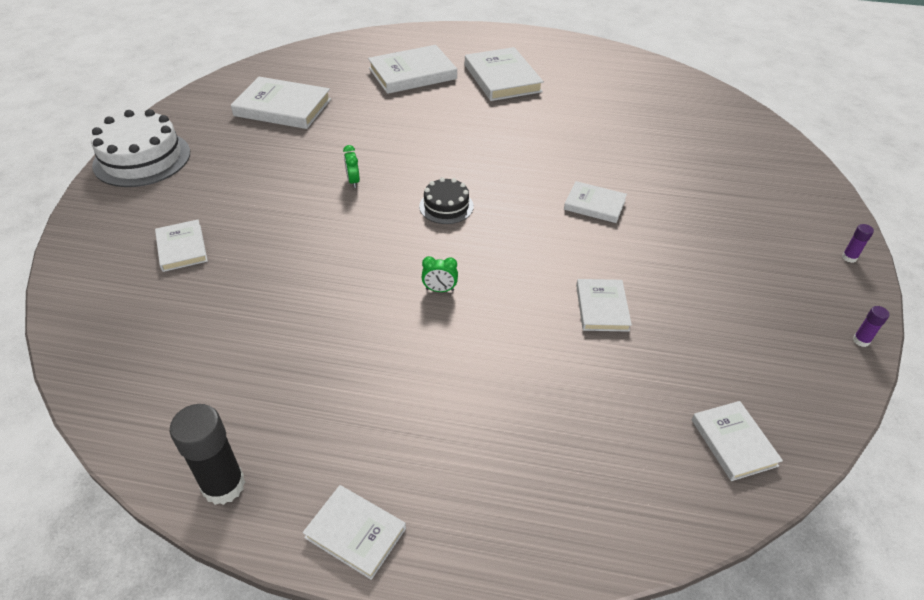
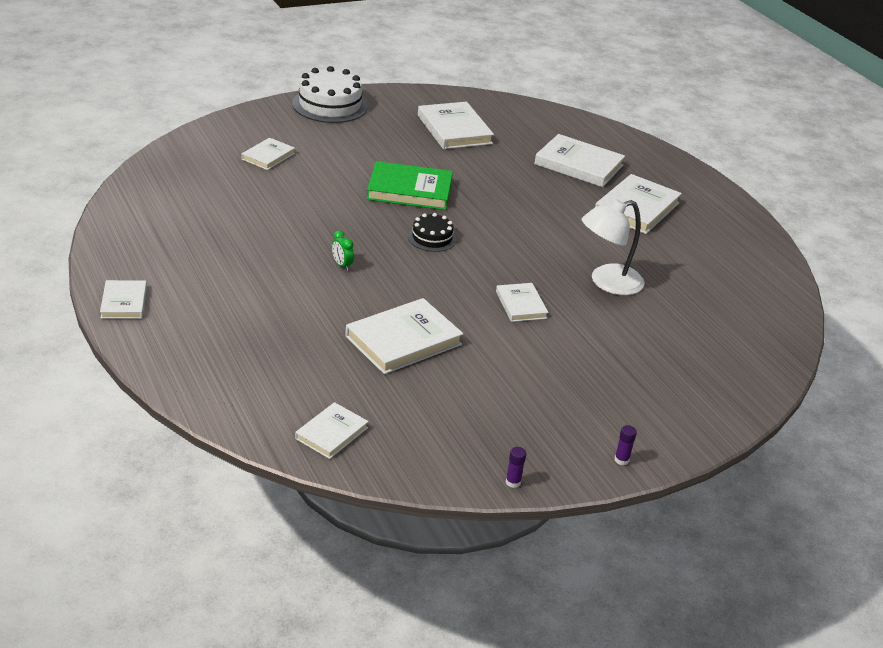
camera: 50 degrees right, 10 degrees down
black glue stick [169,404,245,505] -> none
green clock [343,145,360,188] -> green book [367,161,453,210]
white book [576,279,632,332] -> white book [345,298,463,374], size x1.74
none -> white lamp [582,199,644,295]

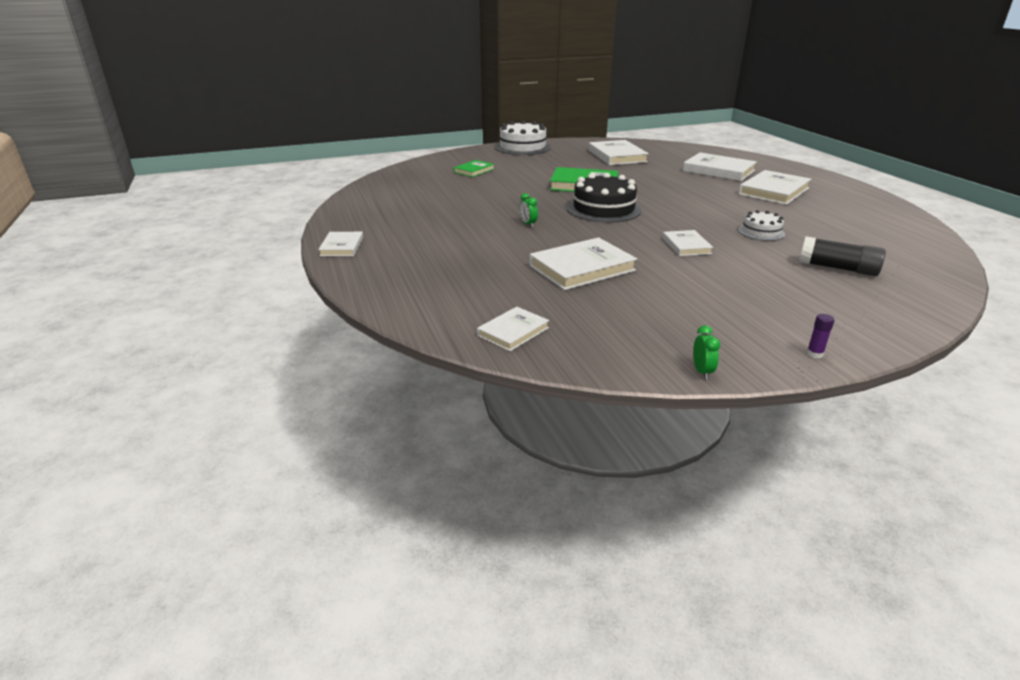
camera: 10 degrees right, 5 degrees down
white book [241,138,295,170] -> green book [453,160,495,177]
black cake [408,213,456,252] -> black cake [567,173,642,223], size x1.82
purple glue stick [506,447,526,488] -> green clock [693,325,720,379]
white lamp [582,199,644,295] -> white cake [738,210,785,241]
none -> black glue stick [799,236,886,276]

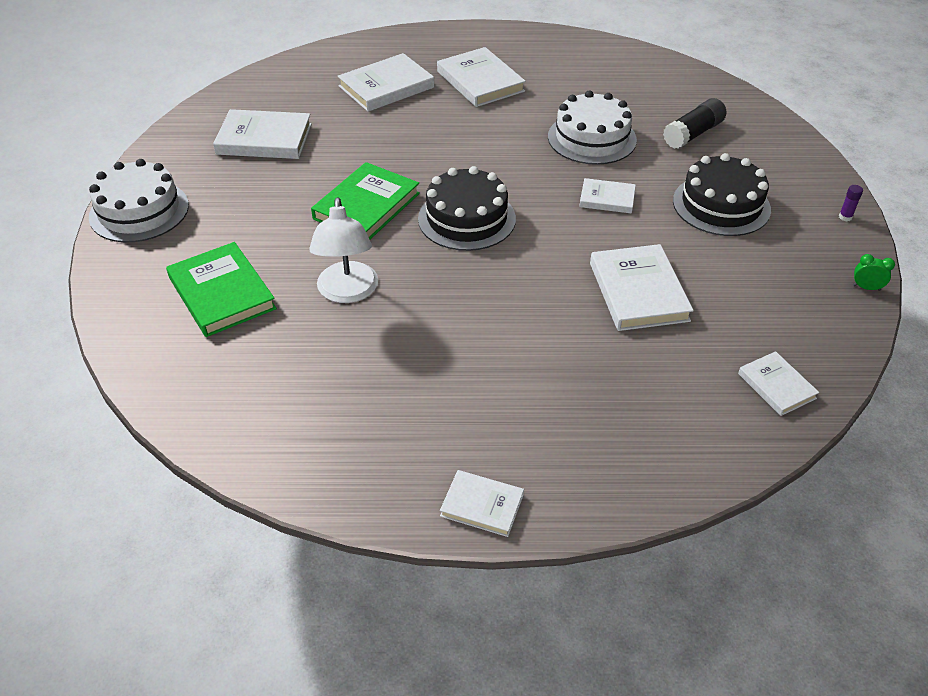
camera: 70 degrees left, 15 degrees up
green book [453,160,495,177] -> green book [166,242,277,337], size x1.74
green clock [519,193,538,227] -> none
white cake [738,210,785,241] -> white cake [548,91,637,165], size x1.82
none -> white lamp [309,197,378,303]
none -> black cake [673,153,771,236]

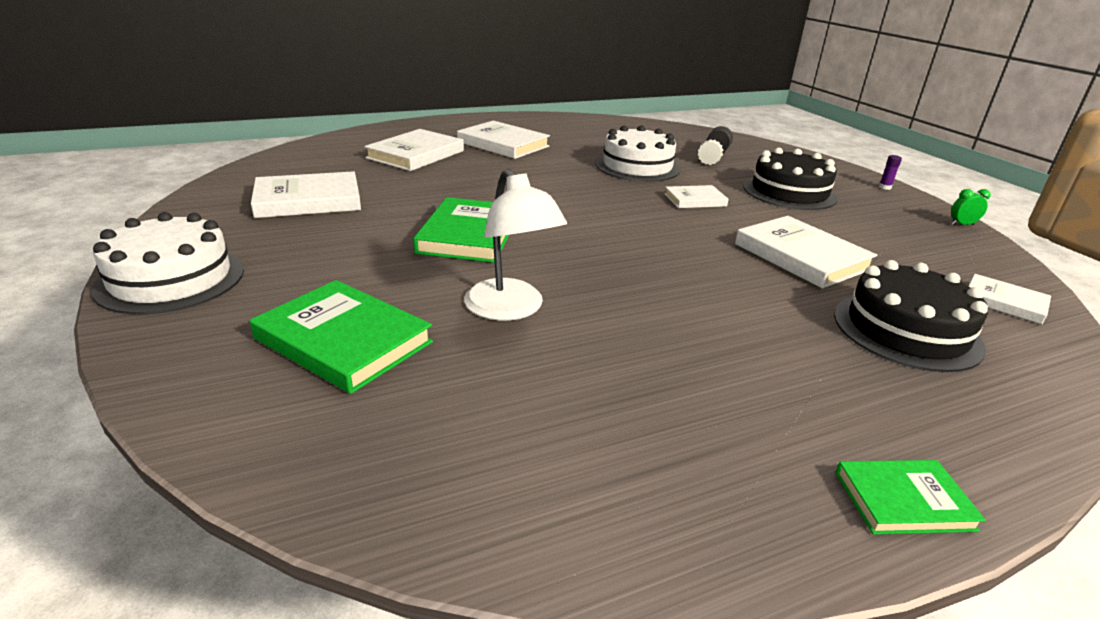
camera: 25 degrees left, 15 degrees down
black cake [418,166,516,251] -> black cake moved to [834,260,988,372]
white book [440,470,524,537] -> green book [835,460,986,534]

